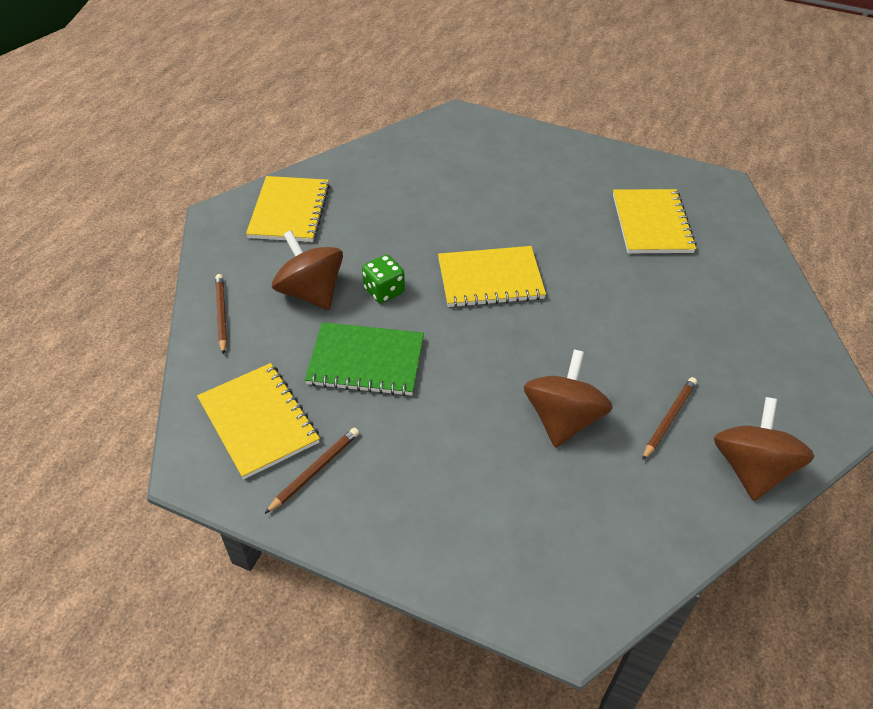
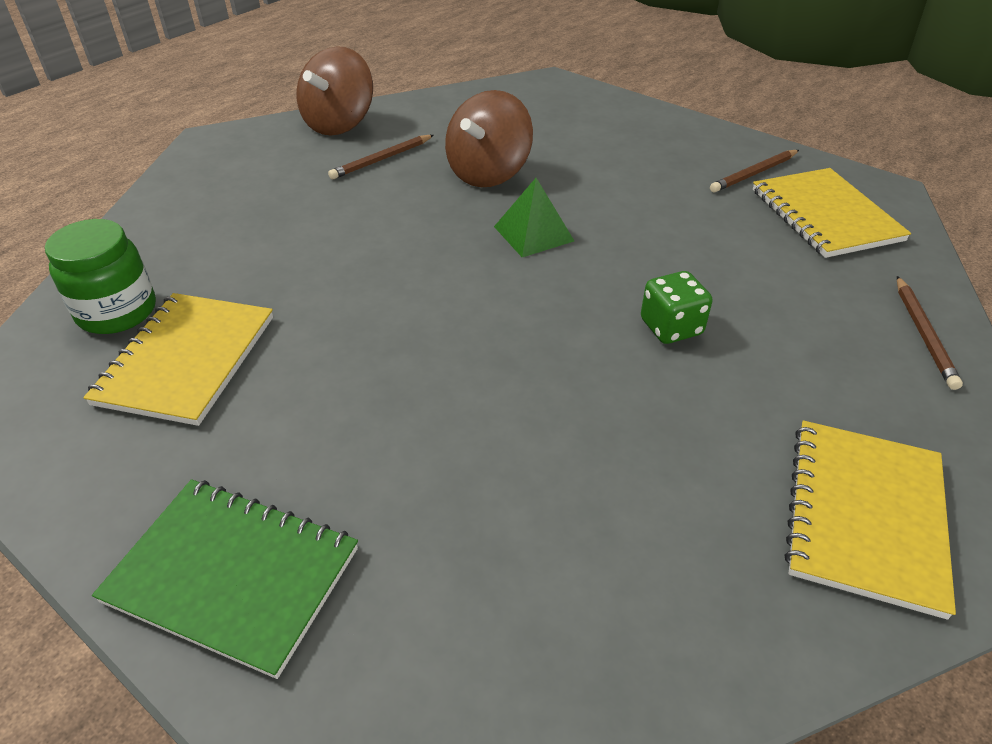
camera: 165 degrees left, 5 degrees down
brown spinning top [272,230,343,310] -> none
green notebook [305,322,424,396] -> green notebook moved to [92,479,358,679]
yellow notebook [438,246,546,308] -> none
none -> green jar [45,219,156,334]
none -> green pyramid [494,178,574,257]

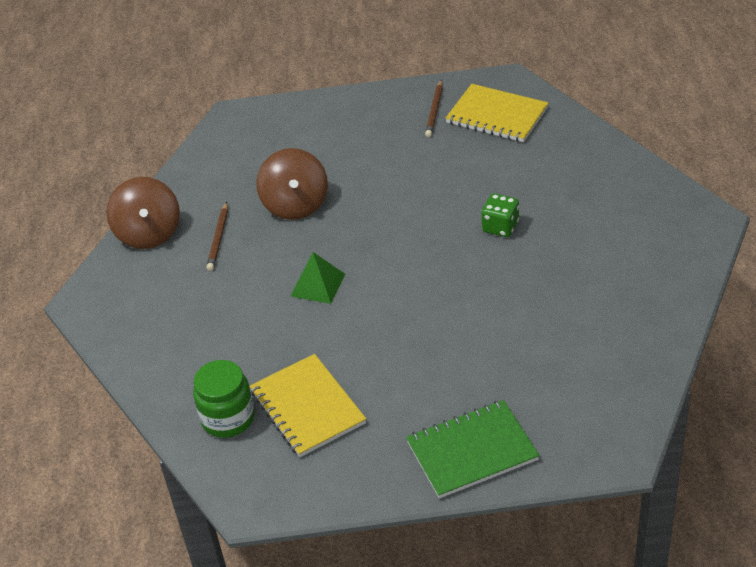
camera: 40 degrees left, 0 degrees up
green pyramid [494,178,574,257] -> green pyramid moved to [291,252,345,304]
yellow notebook [785,420,956,620] -> none
brown pencil [897,276,963,390] -> none

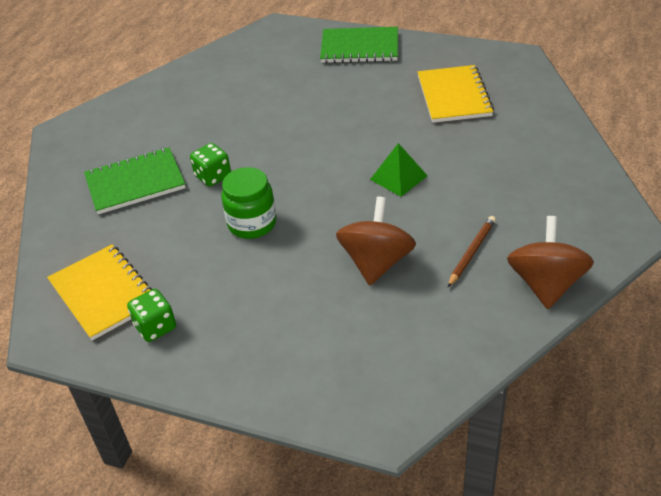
camera: 155 degrees left, 0 degrees up
green jar [193,360,255,438] -> green jar moved to [221,167,276,239]
brown pencil [425,80,443,137] -> green dice [127,289,176,342]
none -> green notebook [84,147,186,214]

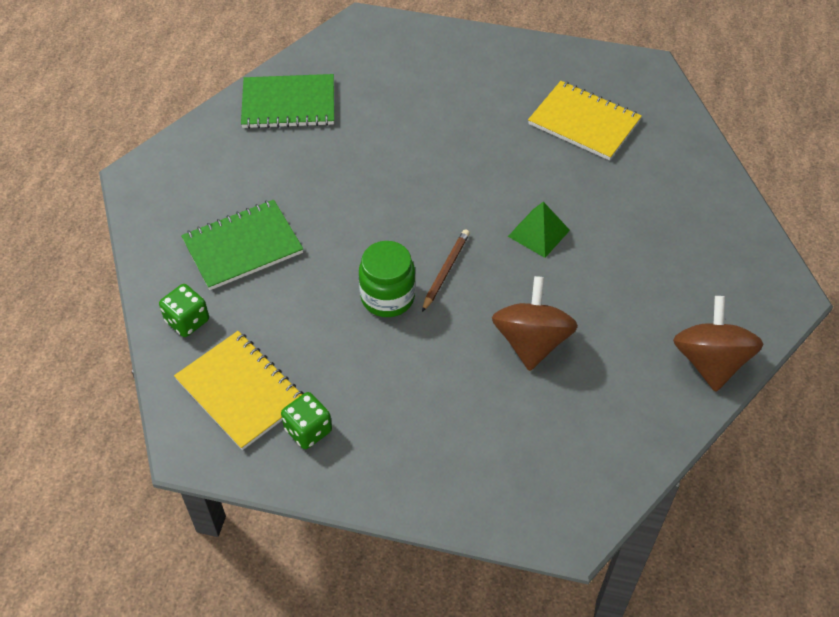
camera: 10 degrees left, 10 degrees up
green dice [190,143,231,187] -> green dice moved to [159,284,209,337]
green notebook [320,27,398,63] -> green notebook moved to [241,74,334,129]
yellow notebook [418,65,494,123] -> yellow notebook turned 45 degrees counterclockwise [528,81,642,160]
brown pencil [448,216,496,287] -> brown pencil moved to [422,229,470,312]

